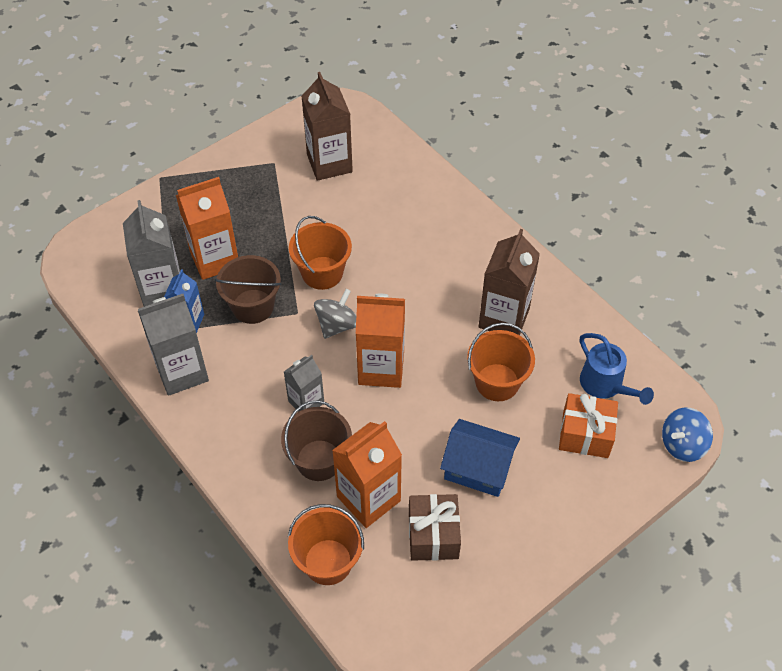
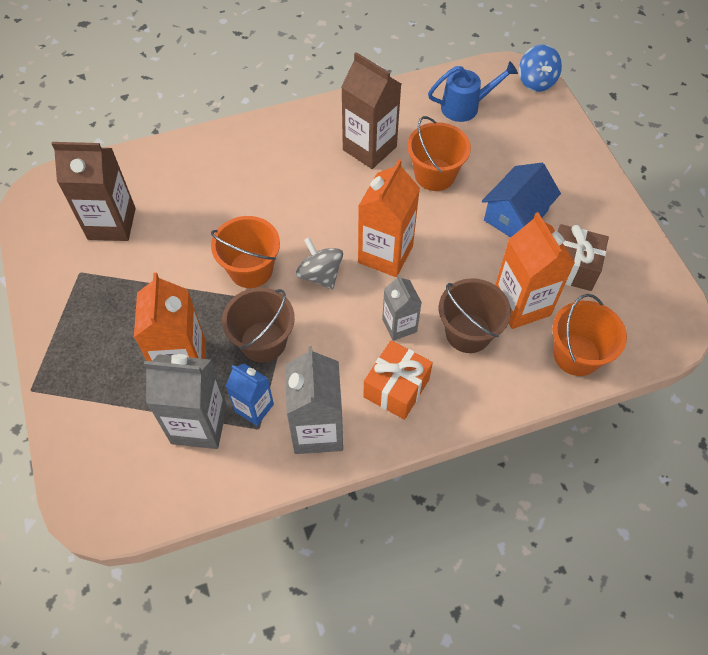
camera: 70 degrees left, 5 degrees up
orange gift [559,393,618,458] -> orange gift moved to [363,340,433,420]

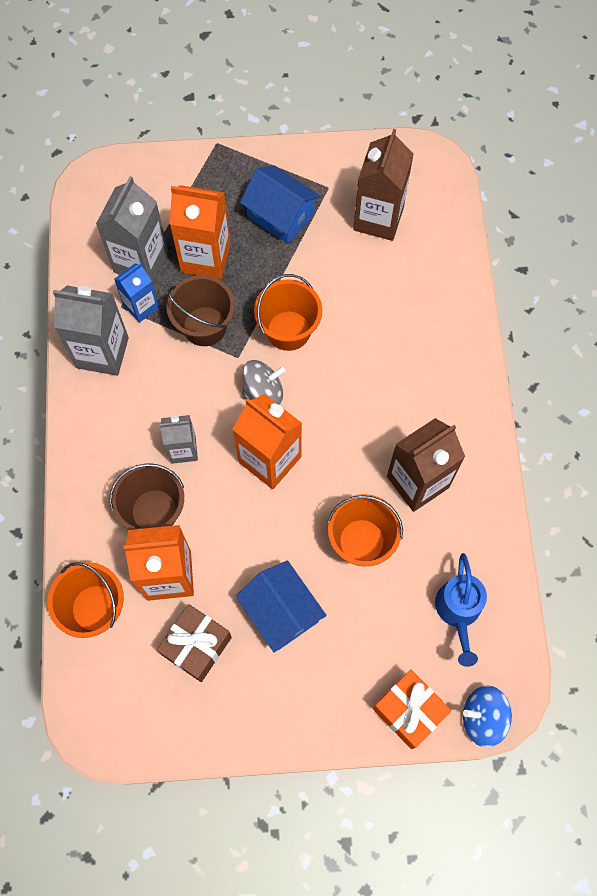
camera: 105 degrees right, 10 degrees up
orange gift [363,340,433,420] -> orange gift moved to [373,670,451,749]
none -> blue house [240,165,320,244]

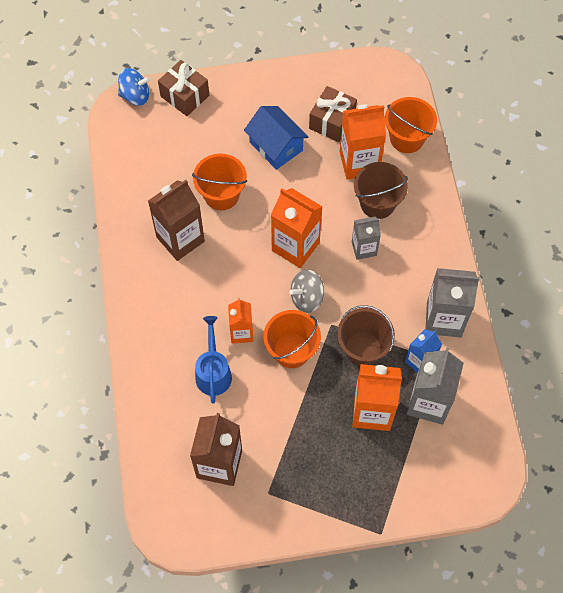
camera: 175 degrees right, 5 degrees down
blue house [240,165,320,244] -> none
orange gift [373,670,451,749] -> brown gift [158,60,209,116]
blue watering can [435,553,487,667] -> blue watering can moved to [195,316,232,404]
none -> orange carton [228,298,253,344]

